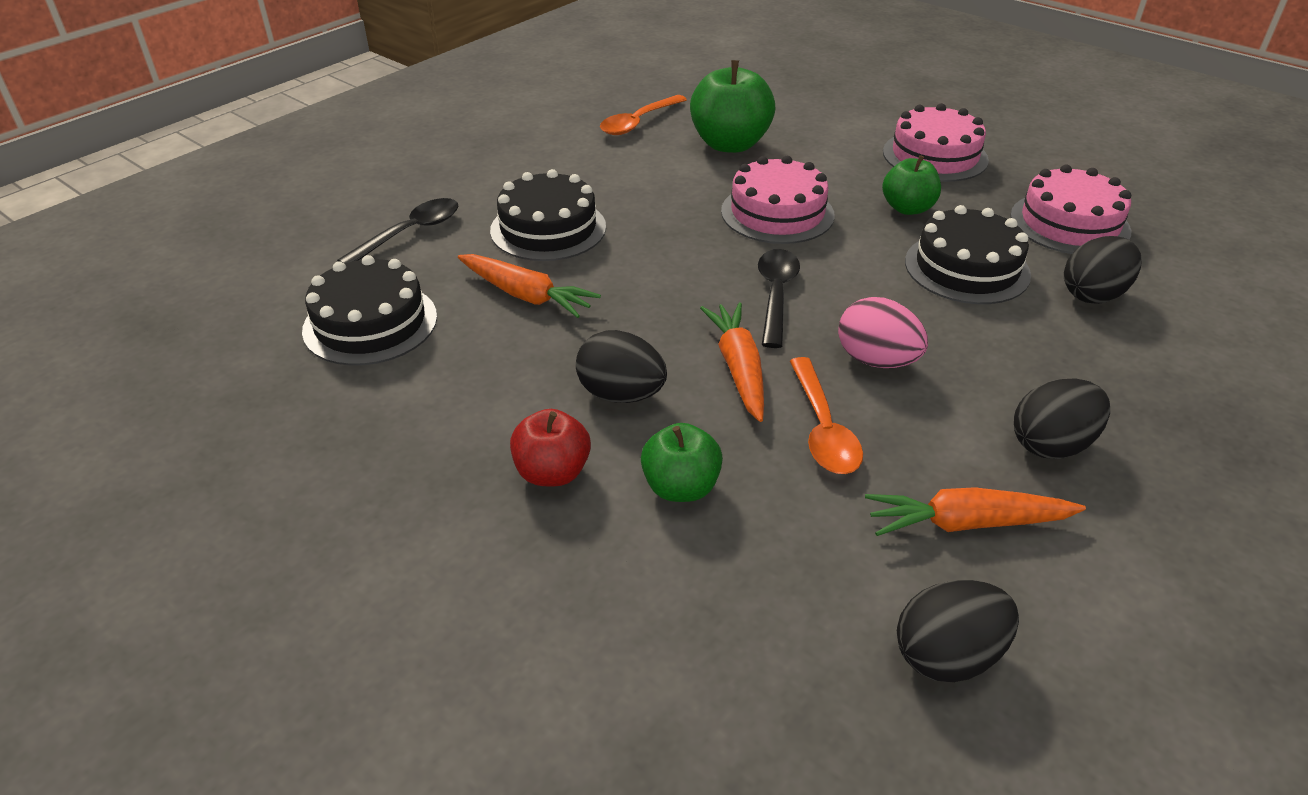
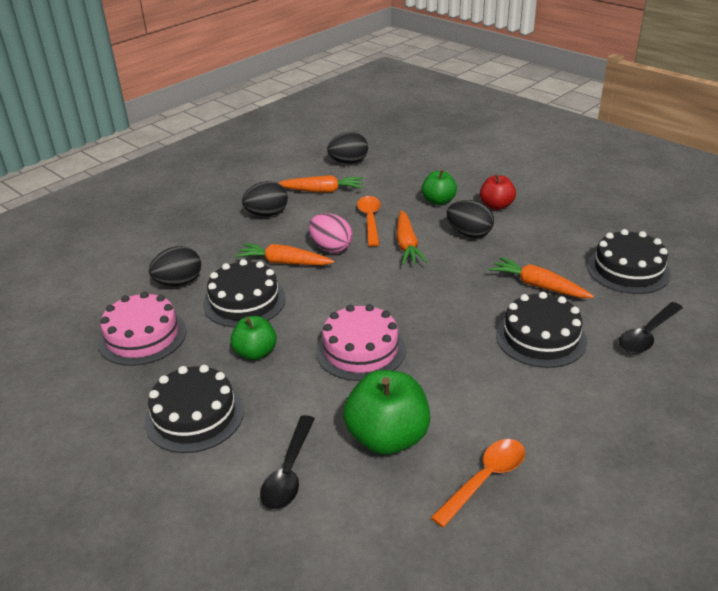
camera: 175 degrees left, 5 degrees down
black spoon [758,249,800,348] -> black spoon moved to [260,415,315,510]
pink cake [883,103,989,182] -> black cake [145,365,244,453]
none -> orange carrot [235,243,334,265]

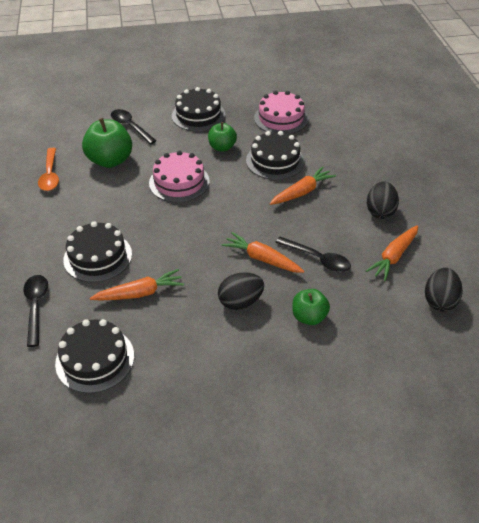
camera: 125 degrees right, 10 degrees up
black egg [149,246,201,286] -> none
pink egg [309,213,352,253] -> none
orange spoon [357,196,381,247] -> black spoon [275,237,351,272]
red apple [480,174,516,210] -> none

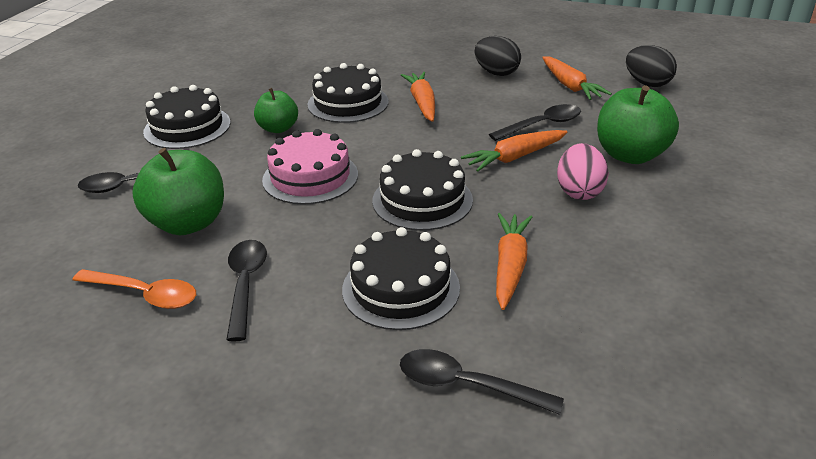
camera: 60 degrees left, 10 degrees down
black cake [55,319,134,393] -> black cake moved to [372,149,473,231]
black egg [218,272,264,310] -> pink egg [557,143,609,200]
pink cake [254,91,308,134] -> none
green apple [292,289,330,325] -> green apple [597,85,679,164], size x1.64
none -> black spoon [226,240,267,342]

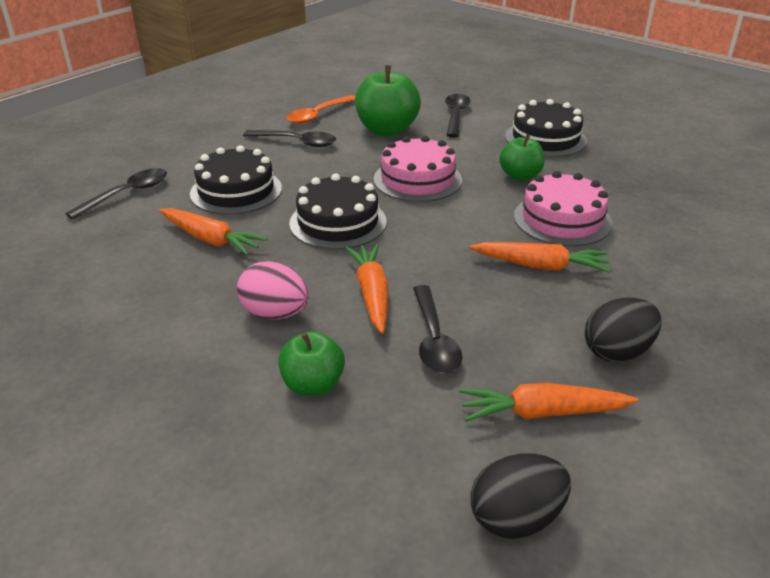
camera: 110 degrees right, 0 degrees up
black cake [307,63,389,123] -> pink cake [514,171,612,246]
green apple [597,85,679,164] -> green apple [278,331,345,396], size x0.61

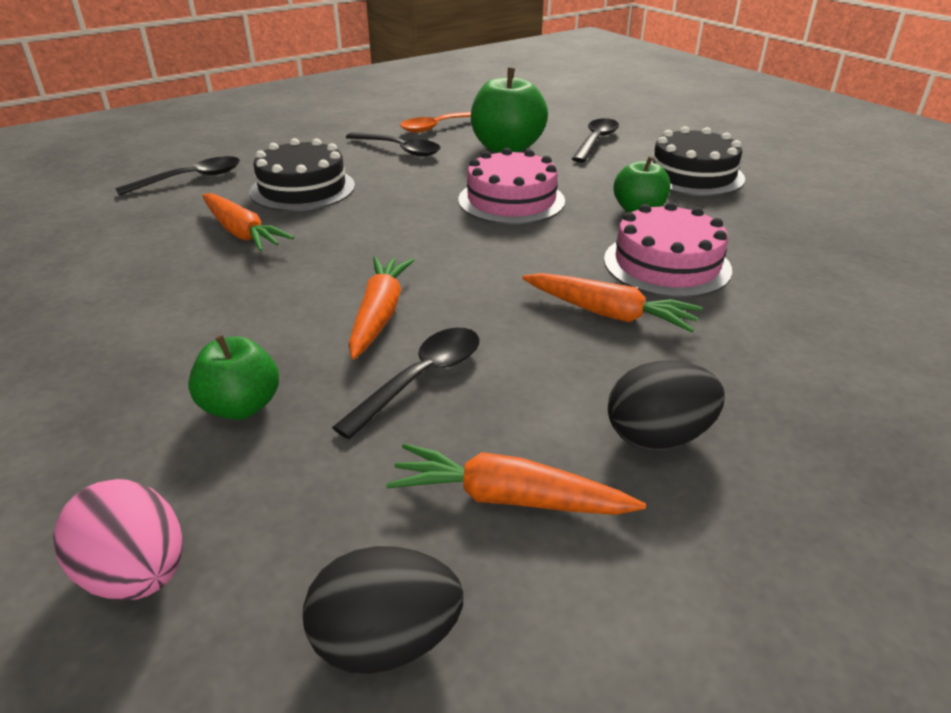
camera: 15 degrees right, 0 degrees up
pink egg [237,261,309,320] -> pink egg moved to [53,479,183,600]
black cake [289,173,387,250] -> none
black spoon [413,285,462,374] -> black spoon turned 150 degrees counterclockwise [332,328,479,439]

